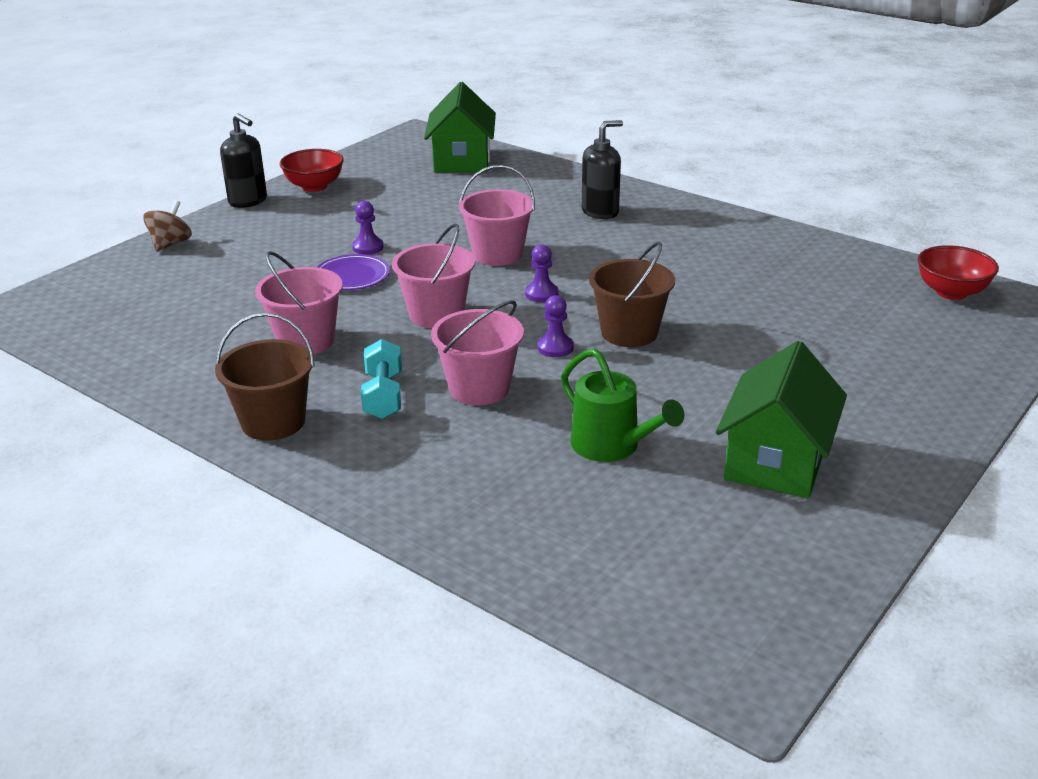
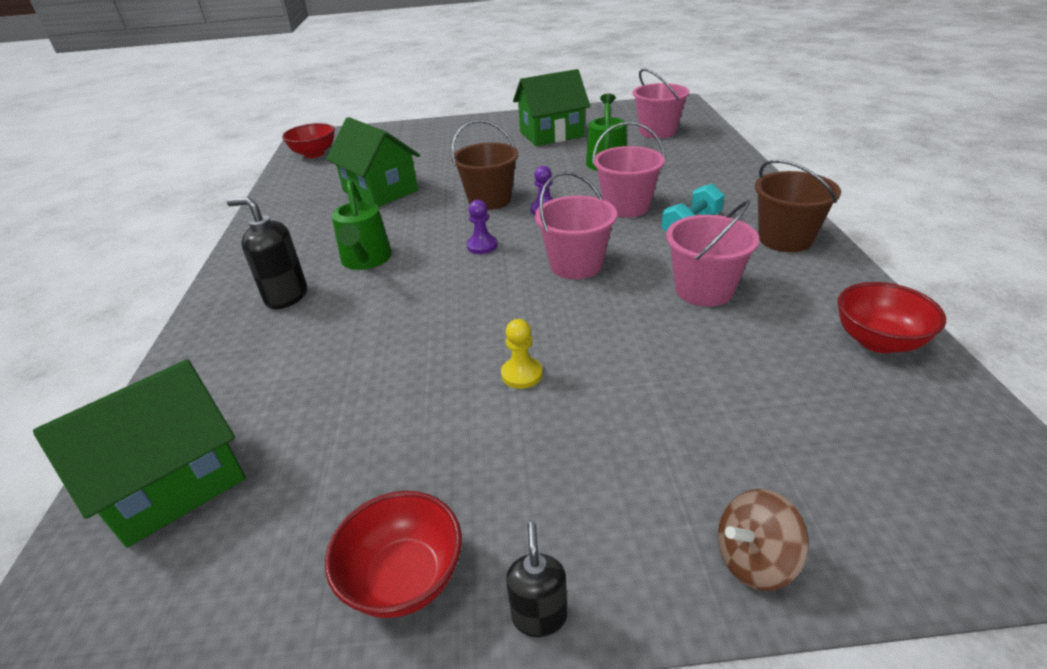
camera: 130 degrees left, 5 degrees up
black soap dispenser [220,113,267,208] -> black soap dispenser [506,522,567,637], size x0.62
purple plate [317,254,390,290] -> none
purple pawn [352,201,384,255] -> yellow pawn [501,319,543,389]
pink bucket [459,165,535,266] -> pink bucket moved to [633,69,689,139]
none -> green house [326,117,420,207]
none -> green watering can [331,180,392,270]
none -> red bowl [838,282,946,353]

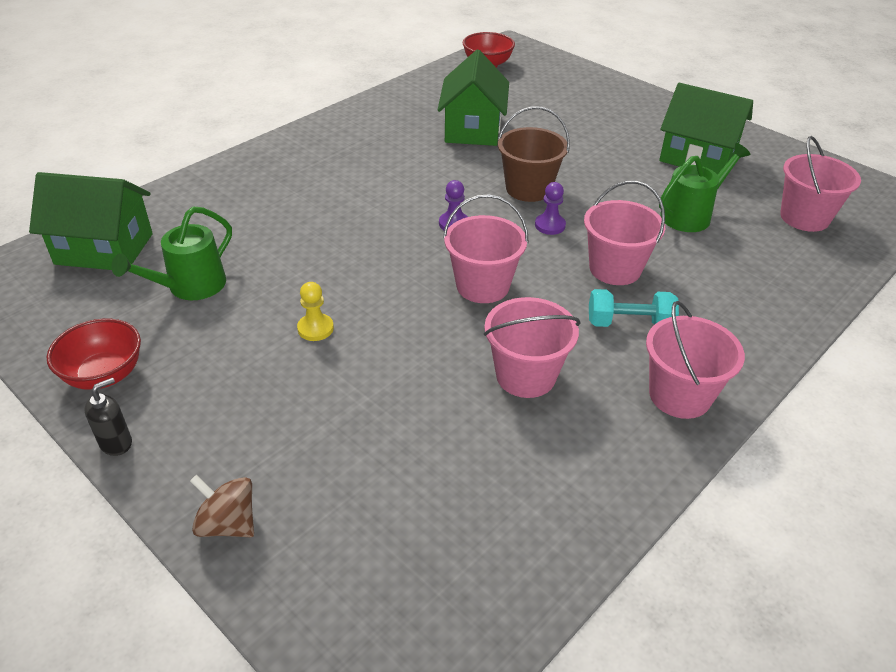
camera: 45 degrees right, 5 degrees up
black soap dispenser [227,197,307,309] -> none
green watering can [331,180,392,270] -> green watering can moved to [112,206,232,300]
brown bucket [755,160,841,252] -> pink bucket [646,301,745,419]
red bowl [838,282,946,353] -> none

